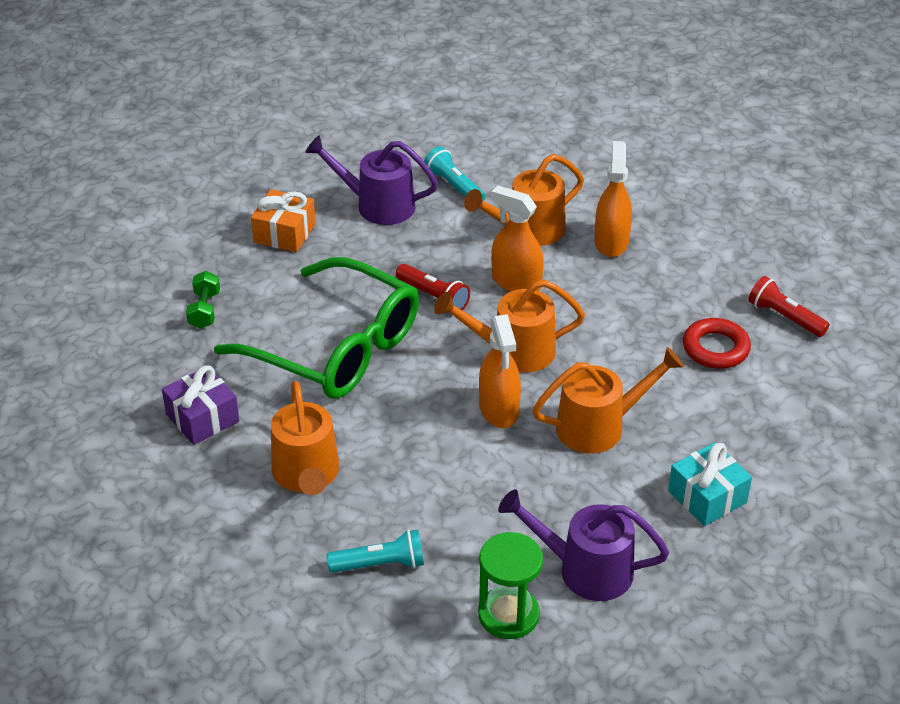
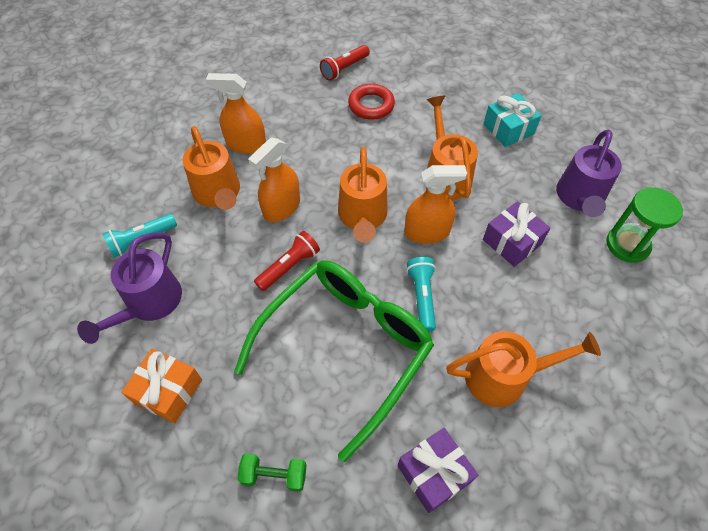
camera: 85 degrees left, 15 degrees up
turquoise flashlight [327,530,424,573] -> turquoise flashlight moved to [406,257,436,332]
none -> purple gift [483,201,550,267]

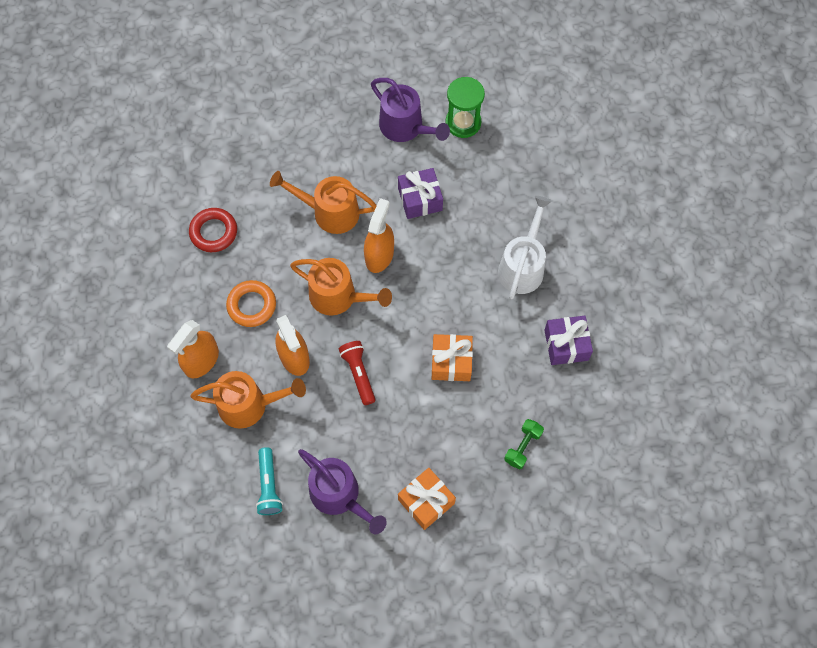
camera: 65 degrees left, 10 degrees up
green glasses [234,260,434,462] -> orange gift [432,334,473,381]
red flashlight [320,45,370,81] -> none
turquoise flashlight [406,257,436,332] -> none
orange watering can [446,331,601,407] -> white watering can [498,196,552,299]
turquoise gift [483,93,542,147] -> none
none -> orange ring [226,280,276,327]

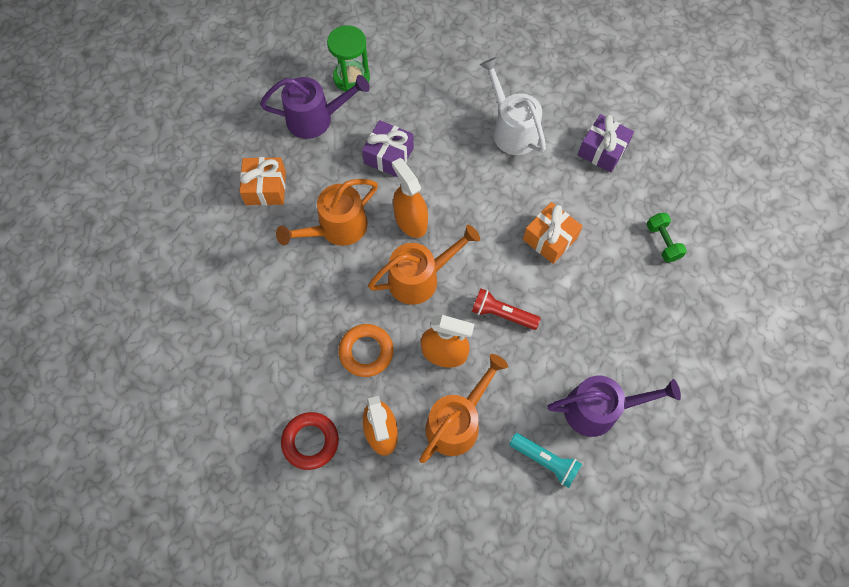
camera: 50 degrees left, 0 degrees up
red ring [189,208,237,252] -> red ring moved to [281,412,339,470]
orange gift [398,468,456,530] -> orange gift moved to [240,157,286,205]

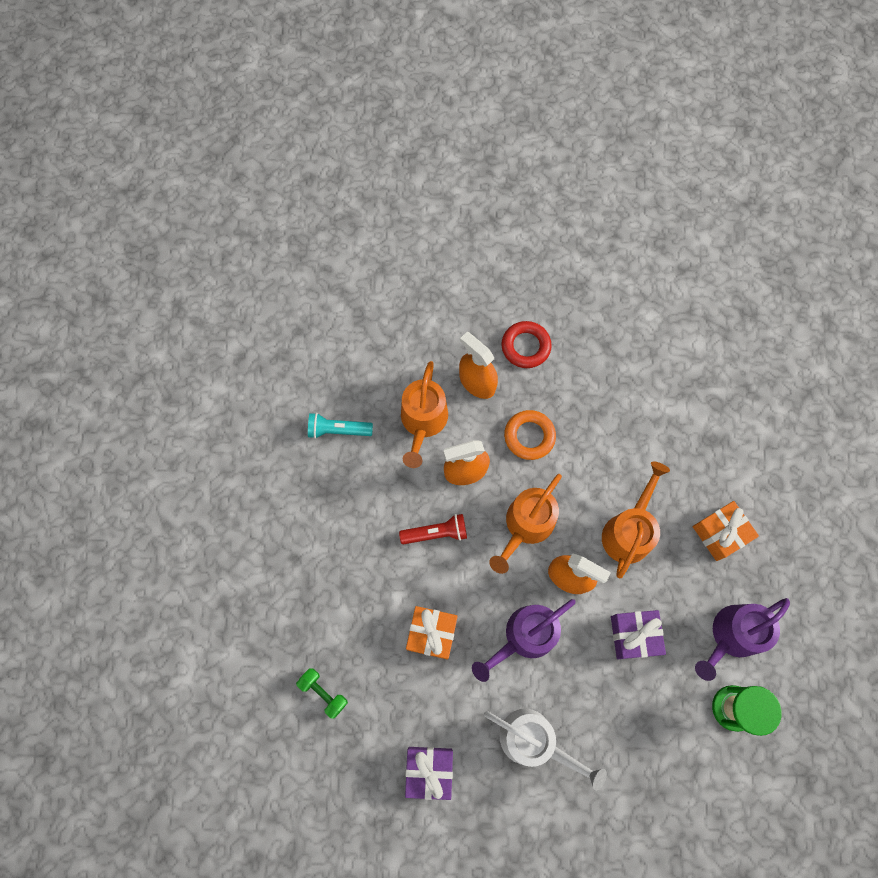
camera: 150 degrees right, 5 degrees up
purple watering can [548,376,681,437] -> purple watering can moved to [472,599,576,682]

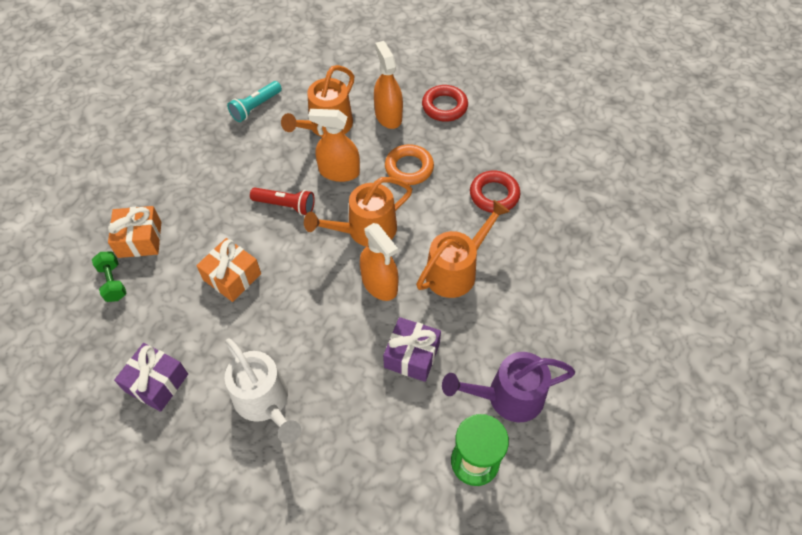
camera: 25 degrees right, 15 degrees down
turquoise flashlight [308,413,373,439] -> turquoise flashlight turned 75 degrees counterclockwise [227,81,282,122]
purple watering can [472,599,576,682] -> none
orange gift [693,501,759,561] -> orange gift moved to [108,206,161,258]
none -> red ring [470,171,520,213]

